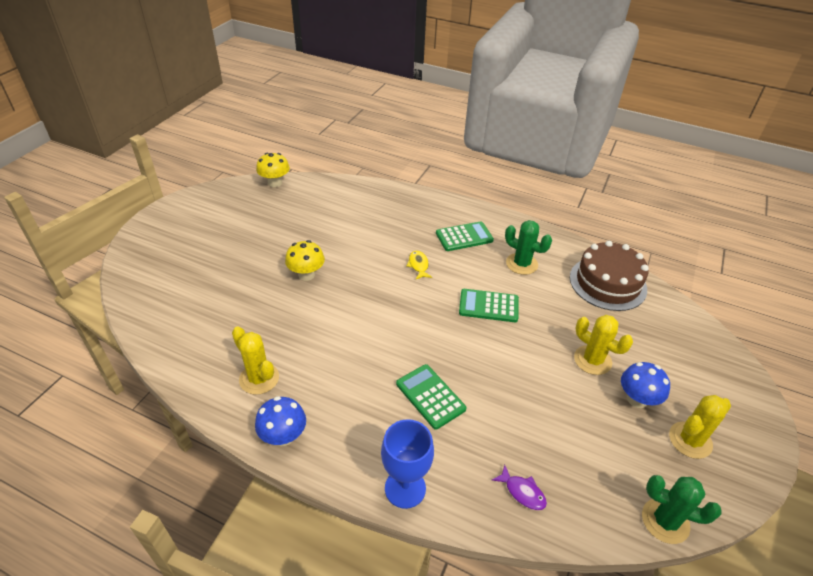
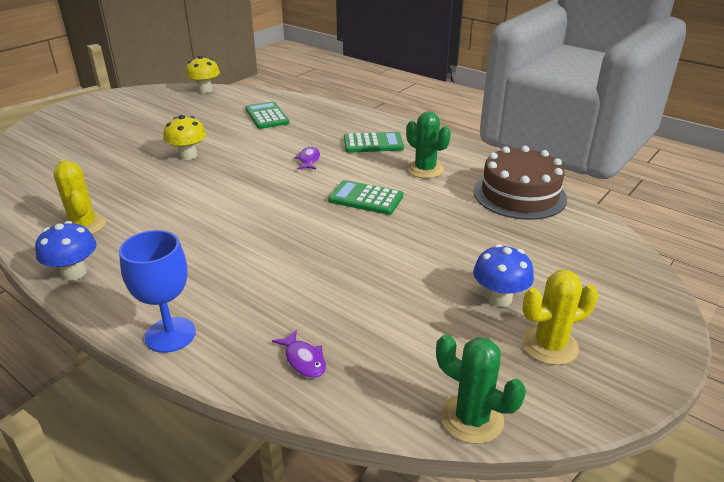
camera: 15 degrees right, 10 degrees down
green calculator [396,364,466,430] -> green calculator moved to [245,102,289,129]
yellow fish [406,251,432,279] -> purple fish [294,147,320,169]
yellow cactus [574,315,633,375] -> none

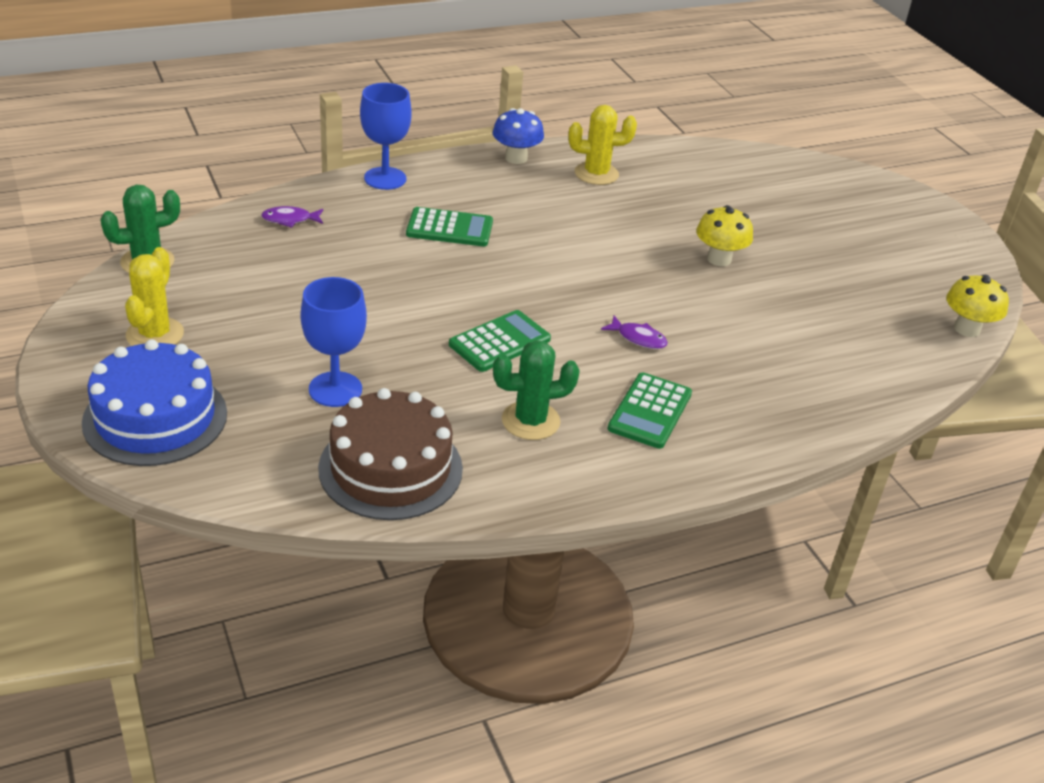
camera: 115 degrees right, 5 degrees up
green calculator [245,102,289,129] -> green calculator moved to [406,207,493,246]
blue mushroom [473,244,534,307] -> none
none -> blue cake [82,339,227,466]
none -> blue goblet [300,277,367,407]

